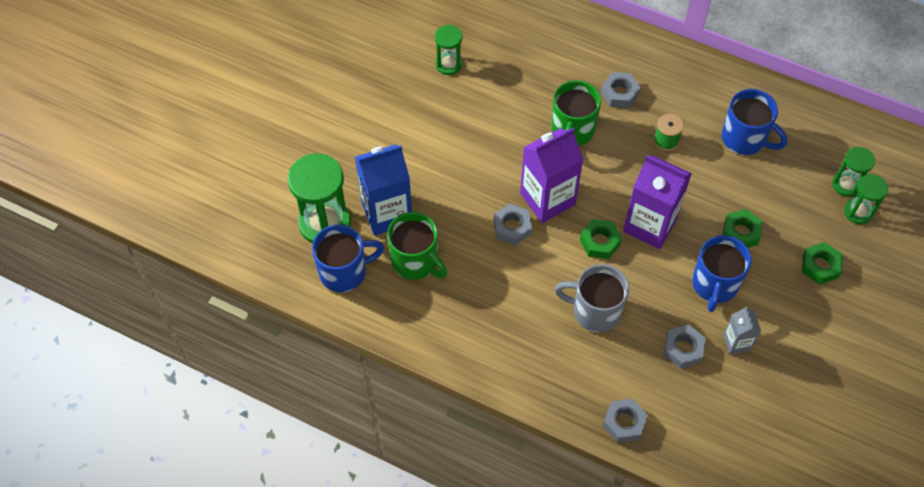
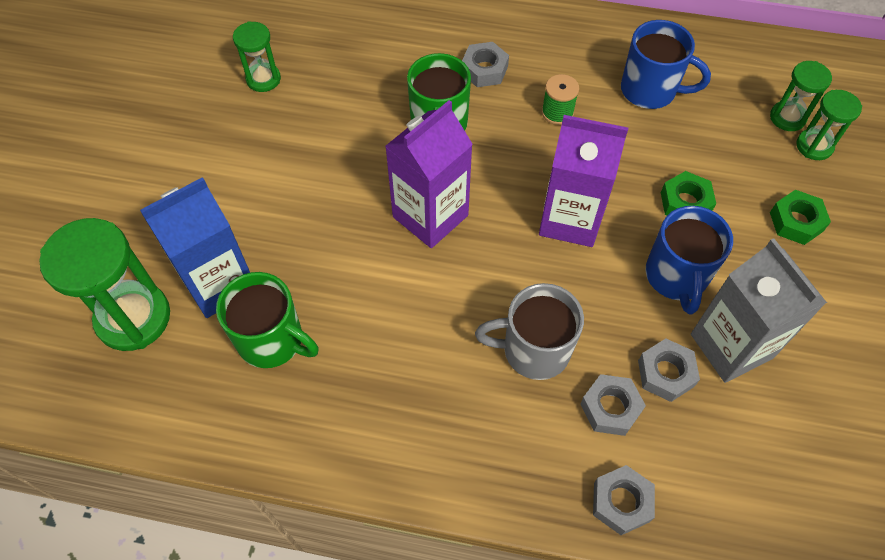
camera: 15 degrees left, 0 degrees up
blue mug [312,225,384,292] -> none
grey nut [494,204,532,245] -> grey nut moved to [580,374,646,436]
green nut [580,219,622,259] -> none
grey carton [723,306,761,354] -> grey carton [691,238,827,383], size x1.94

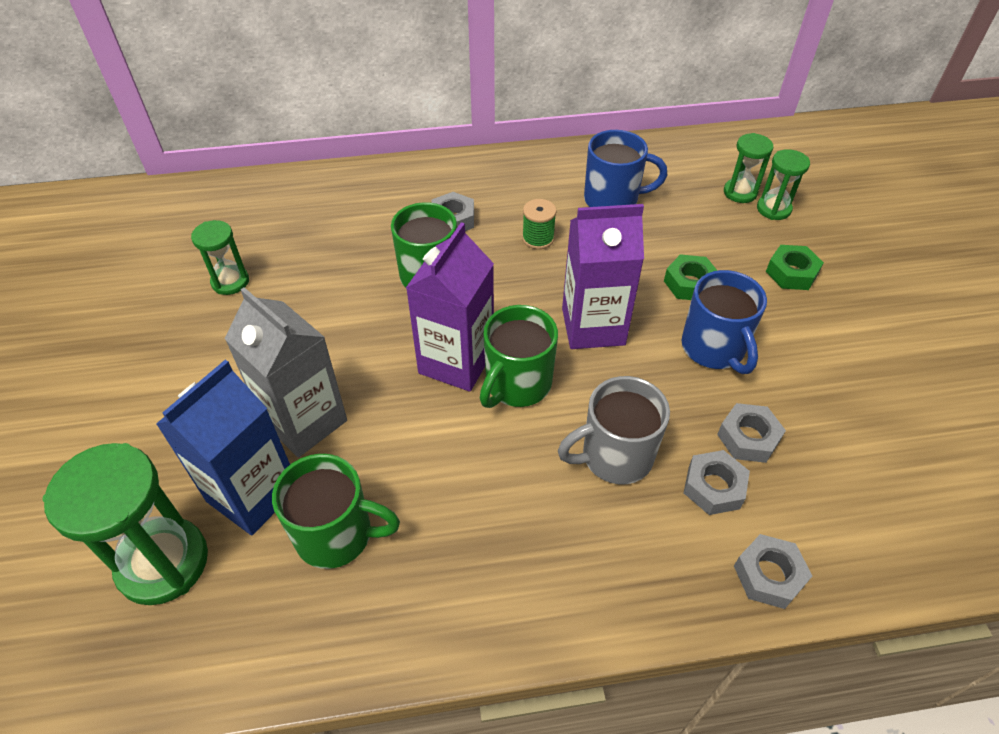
camera: 20 degrees left, 10 degrees down
grey carton [691,238,827,383] -> grey carton moved to [224,287,347,457]
none -> green mug [480,305,558,408]

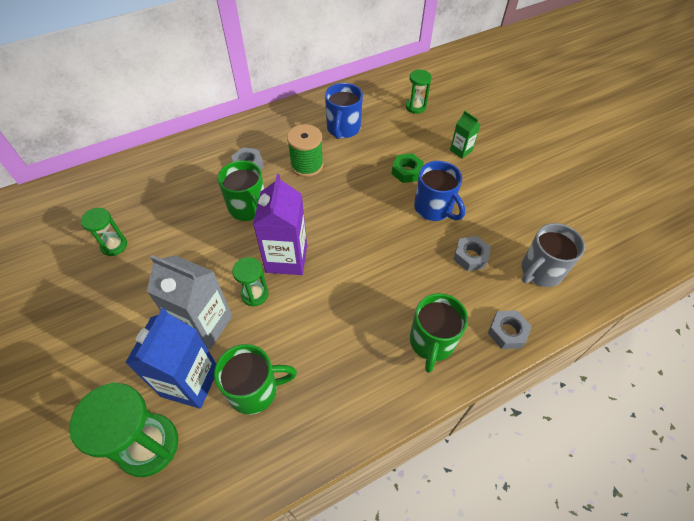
camera: 20 degrees left, 5 degrees up
green mug [480,305,558,408] -> green mug moved to [410,293,468,373]
green spool [522,199,557,249] -> green spool [287,124,324,177], size x1.59
grey mug [558,376,670,484] -> grey mug moved to [522,223,585,287]
purple carton [562,204,644,349] -> none
blue mug [584,130,667,207] -> blue mug turned 120 degrees clockwise [325,83,363,139]
grey nut [684,450,750,515] -> none
green hourglass [757,149,810,220] -> green hourglass moved to [232,257,268,307]
green nut [766,245,824,290] -> green carton [450,111,481,159]

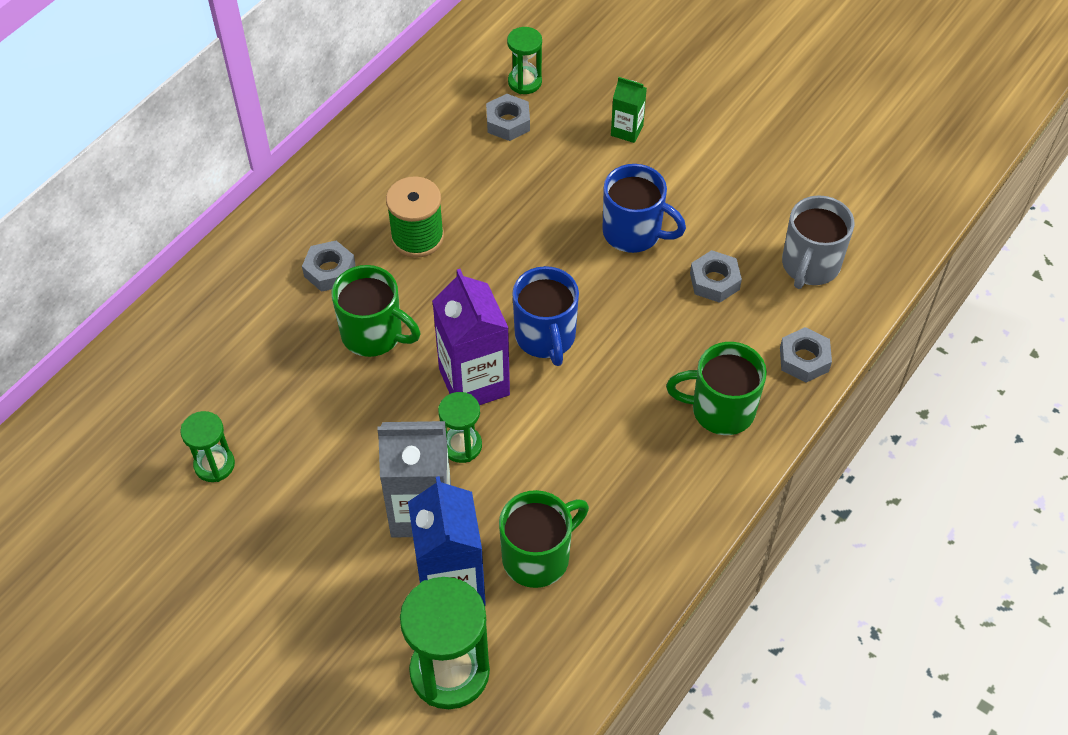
camera: 25 degrees left, 0 degrees up
blue mug [325,83,363,139] -> blue mug moved to [512,266,579,366]
green nut [392,153,424,183] -> none
green mug [410,293,468,373] -> green mug turned 105 degrees clockwise [666,342,767,435]
none -> grey nut [486,94,530,141]

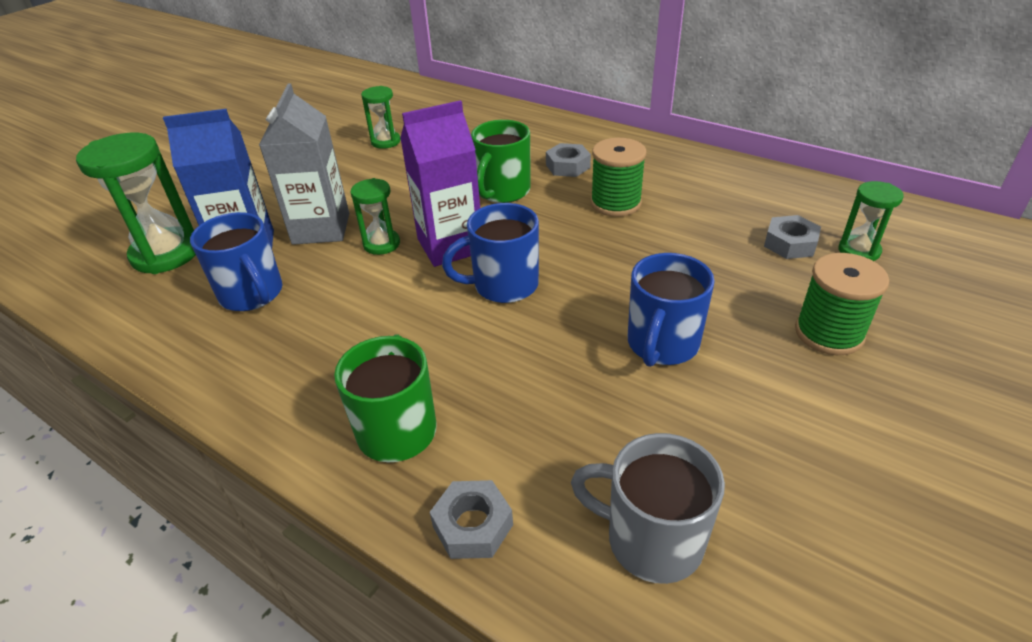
camera: 90 degrees right, 15 degrees down
green mug [499,490,589,588] -> blue mug [190,212,282,311]
green carton [611,77,647,143] -> green spool [795,253,889,355]
grey nut [690,250,742,303] -> none

